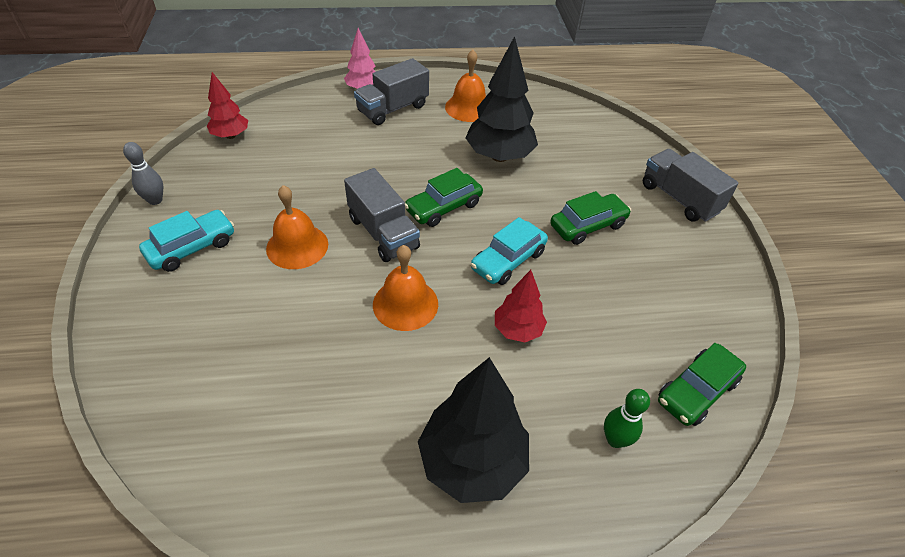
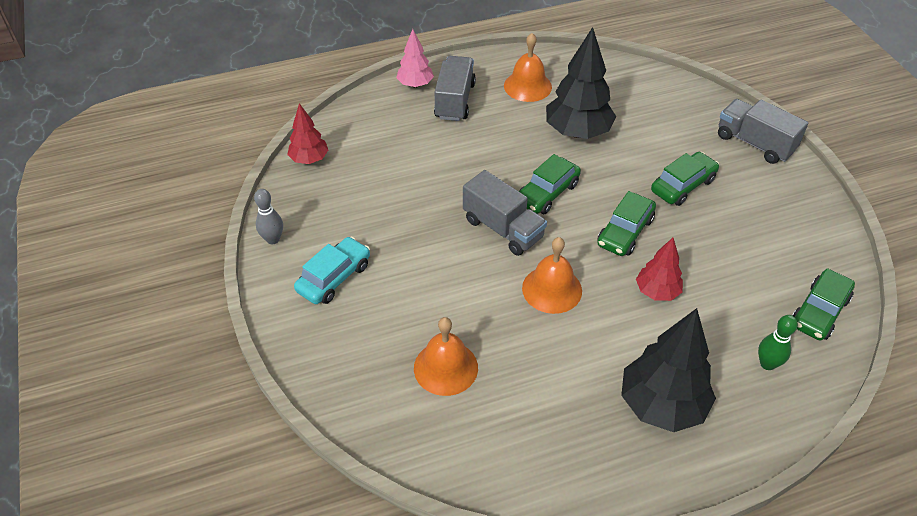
camera: 10 degrees left, 0 degrees up
orange bell [266,185,328,269] -> orange bell moved to [414,317,478,396]
grey truck [354,58,429,125] -> grey truck turned 150 degrees clockwise [434,56,476,121]
turquoise car [471,217,548,285] -> green car [597,191,656,256]

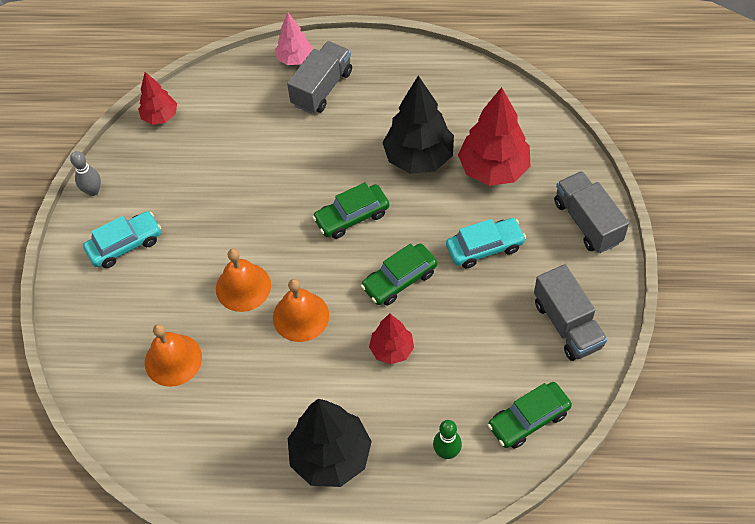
camera: 25 degrees right, 10 degrees up
grey truck [463,170,547,256] -> grey truck moved to [534,264,607,361]
orange bell [504,33,552,102] -> orange bell moved to [216,249,271,312]
green car [651,152,719,206] -> turquoise car [446,218,526,268]
none -> red tree [458,87,530,186]

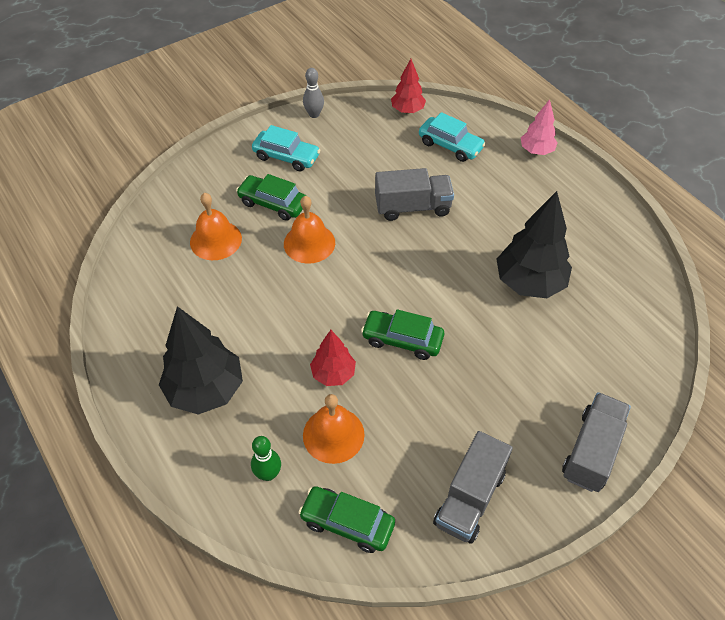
camera: 50 degrees right, 5 degrees down
orange bell [273,279,329,342] -> orange bell moved to [303,394,365,464]
grey truck [287,41,352,114] -> grey truck moved to [375,168,454,221]
green car [312,182,389,239] -> green car moved to [236,174,306,221]
turquoise car [446,218,526,268] -> turquoise car moved to [419,112,486,162]
red tree [458,87,530,186] -> none

